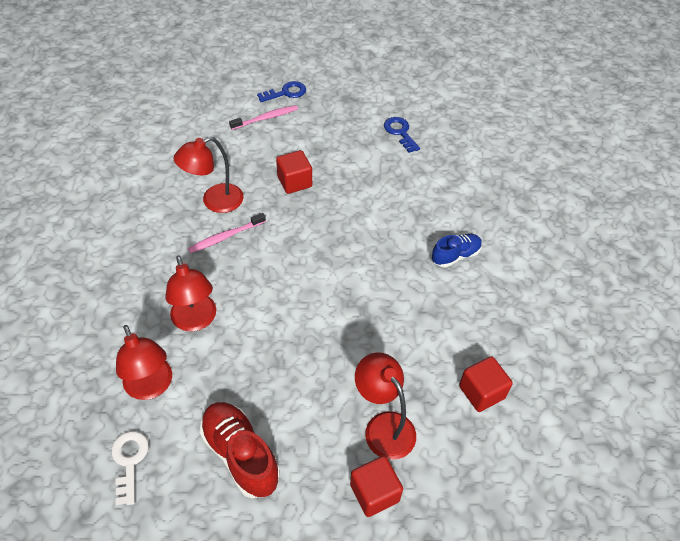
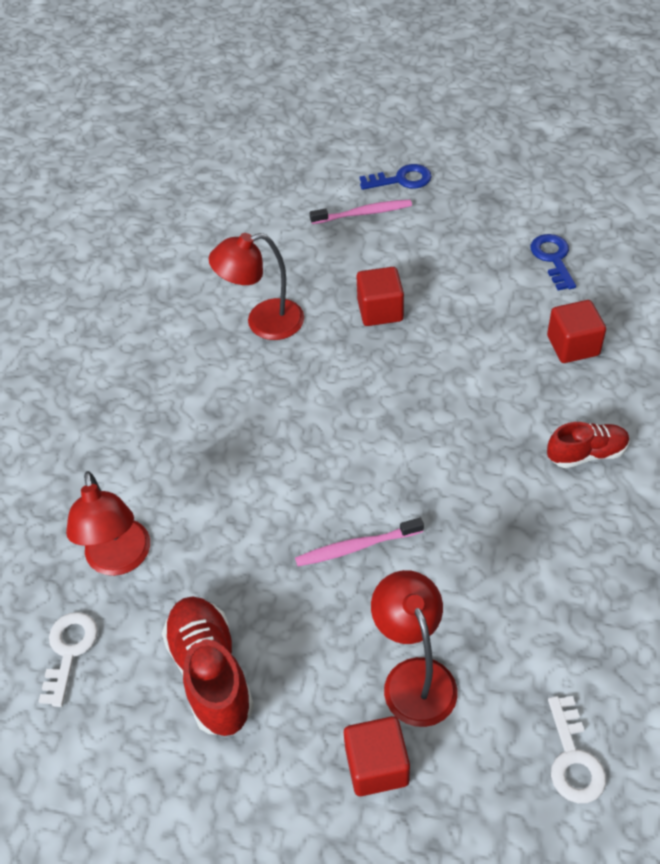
camera: 20 degrees right, 0 degrees up
red lamp [165,255,216,331] -> none
pink toothbrush [188,213,266,253] -> pink toothbrush moved to [295,518,424,566]
blue shoe [432,234,482,268] -> red shoe [547,422,630,468]
red cube [459,356,513,412] -> red cube moved to [547,300,606,363]
none -> white key [548,696,606,803]

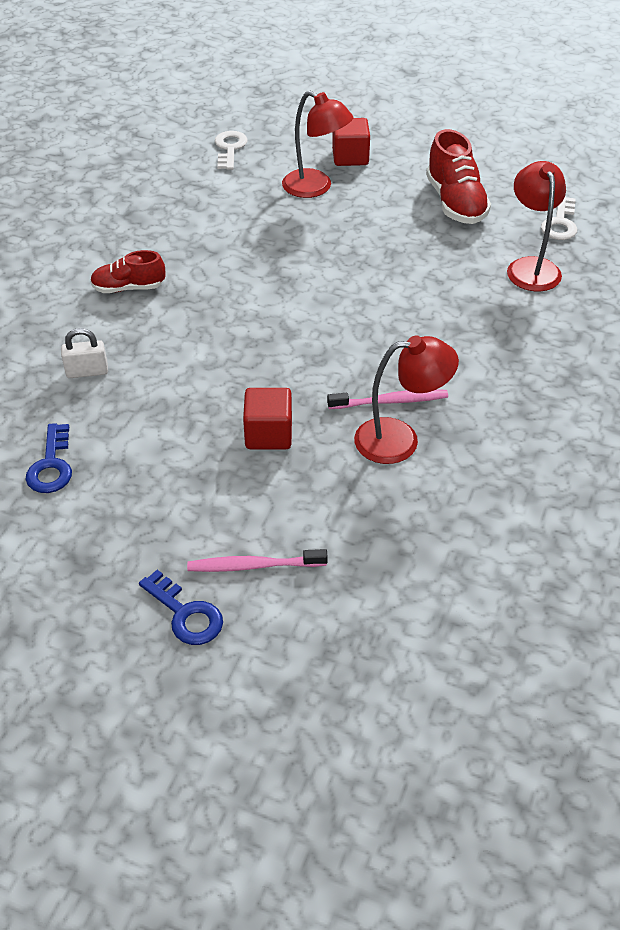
camera: 175 degrees left, 5 degrees down
pink toothbrush [295,518,424,566] -> pink toothbrush moved to [327,390,448,409]
blue key [360,164,432,190] -> blue key turned 135 degrees counterclockwise [139,570,223,645]
red lamp [371,570,458,727] -> red lamp turned 45 degrees counterclockwise [282,91,353,198]
red cube [547,300,606,363] -> white padlock [61,328,108,378]

